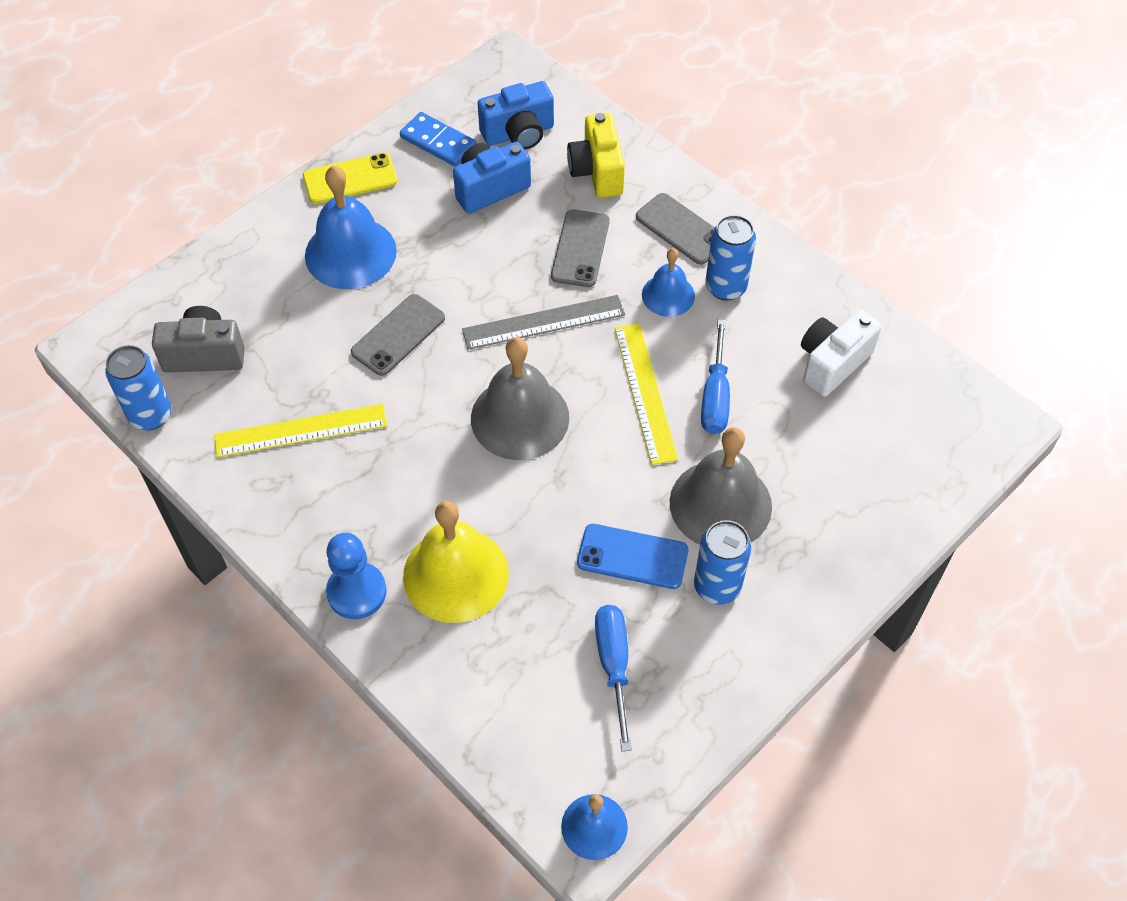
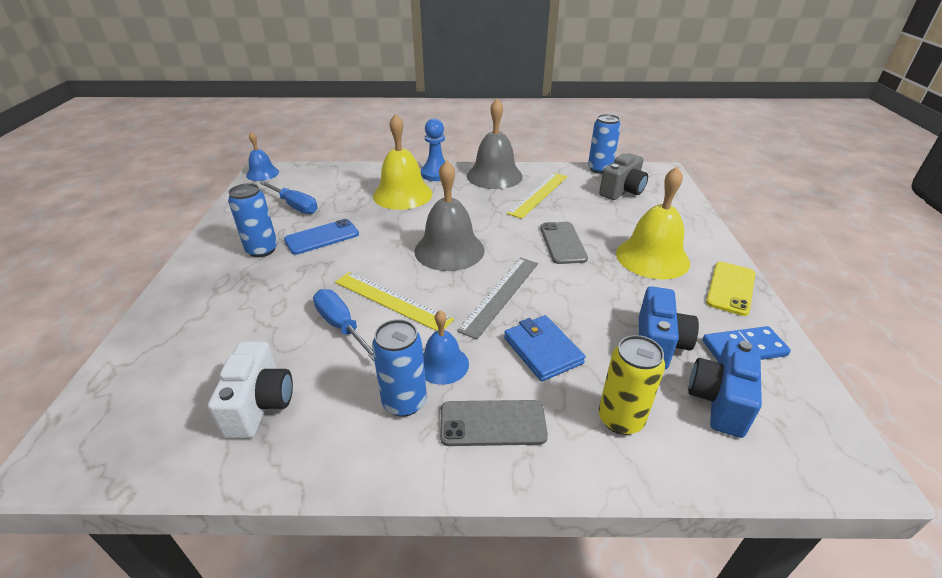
camera: 135 degrees right, 20 degrees down
blue bell [305,166,397,289] -> yellow bell [616,167,690,279]
grey phone [551,209,610,287] -> blue wallet [504,315,586,382]
yellow camera [567,113,625,198] -> yellow can [599,335,665,435]
grey bell [670,427,772,545] -> grey bell moved to [467,99,523,189]

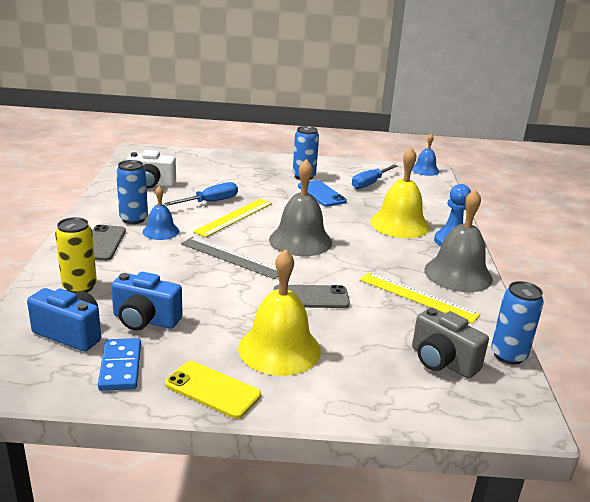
camera: 90 degrees right, 10 degrees down
blue wallet [504,315,586,382] -> none

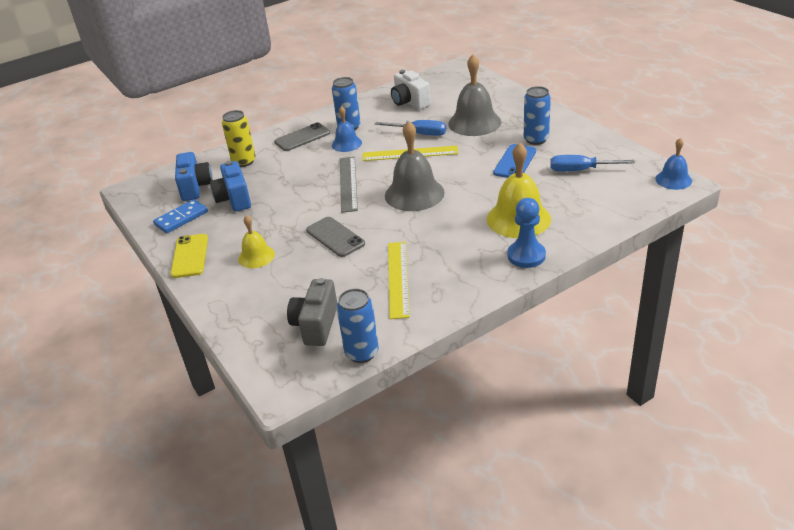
camera: 60 degrees right, 10 degrees up
yellow bell [238,249,321,376] -> yellow bell [238,215,275,268], size x0.57
grey bell [424,189,493,292] -> grey bell moved to [448,54,501,136]

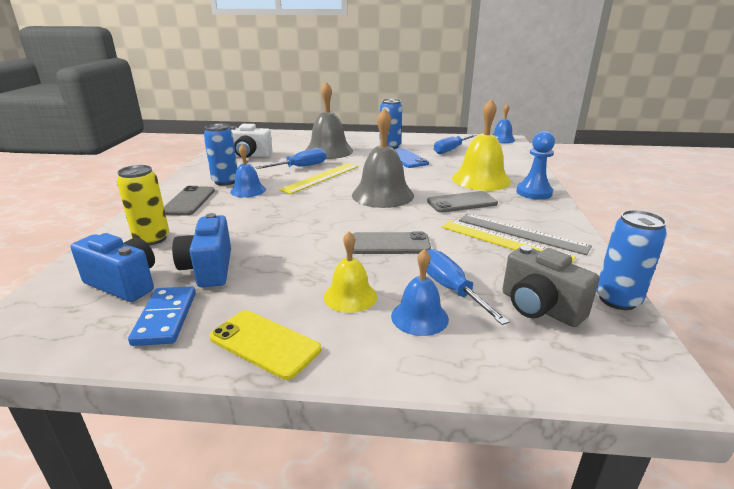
camera: 55 degrees left, 10 degrees down
blue camera [210,161,251,212] -> blue camera turned 60 degrees clockwise [172,213,231,287]
grey ruler [340,157,358,213] -> grey ruler moved to [459,214,592,255]
none -> blue bell [391,249,449,336]
none -> blue screwdriver [426,249,510,325]
none -> grey phone [427,191,498,213]

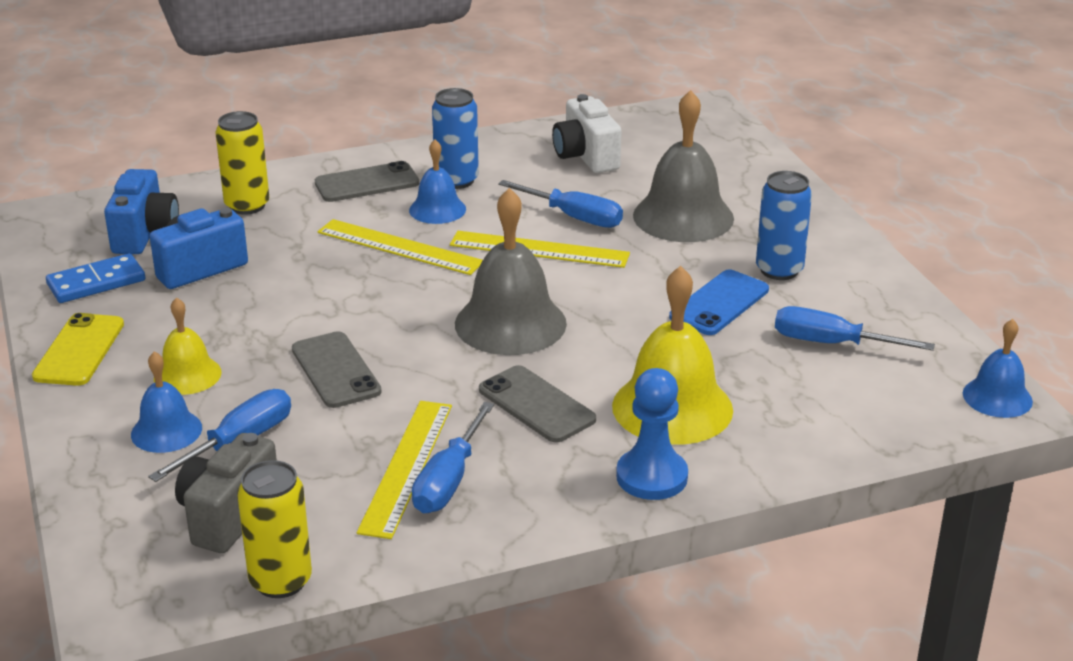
camera: 65 degrees right, 5 degrees up
grey ruler [459,214,592,255] -> blue screwdriver [412,402,494,513]
blue can [596,210,667,310] -> yellow can [237,460,312,598]
none -> yellow ruler [317,219,483,275]

